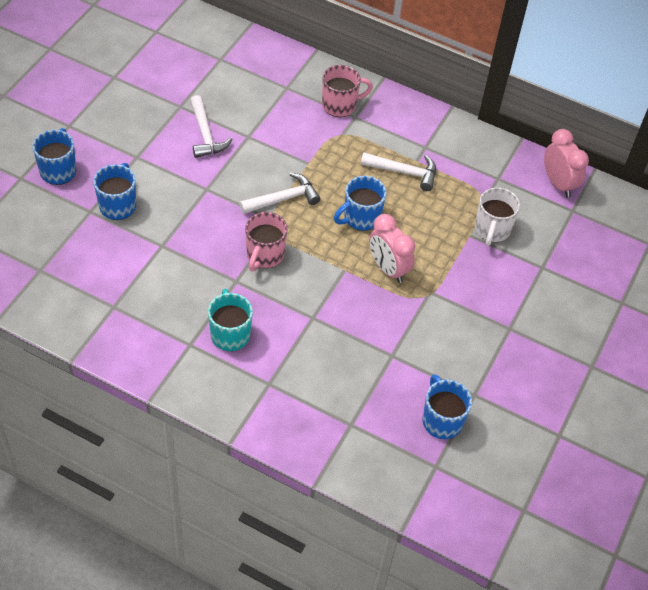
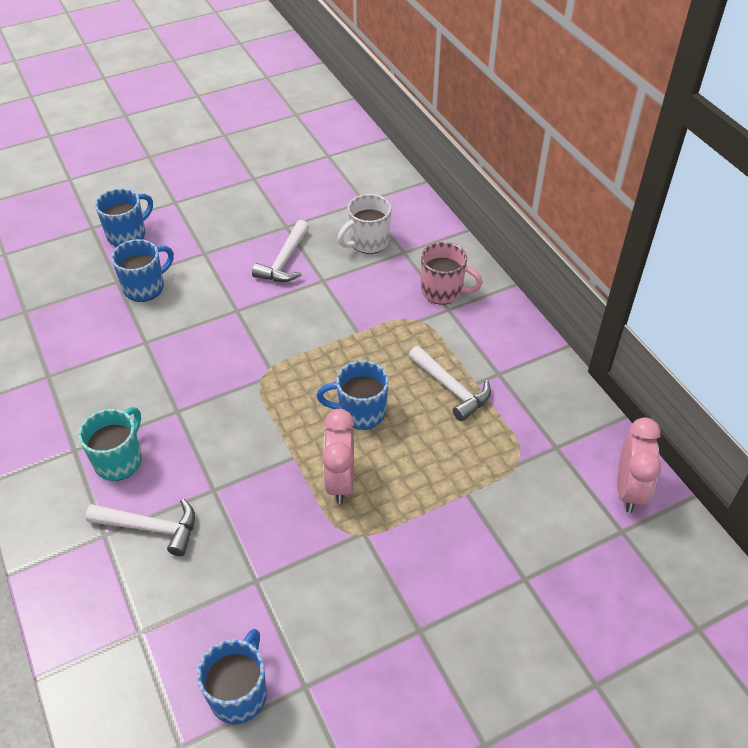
camera: 40 degrees right, 5 degrees down
white hammer [239,173,321,214] -> white hammer moved to [86,499,195,556]
pink mug [245,212,288,271] -> none
white mug [475,187,520,246] -> white mug moved to [337,194,392,254]

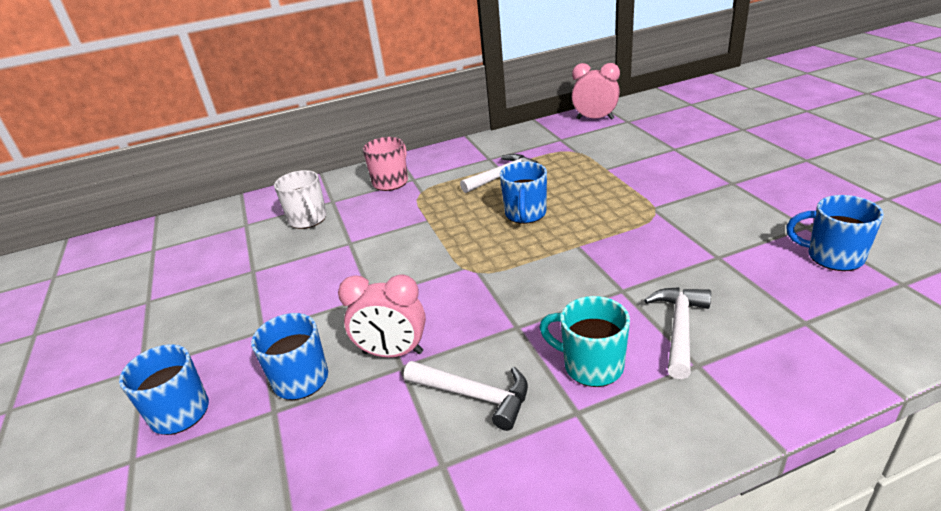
camera: 80 degrees left, 15 degrees down
white hammer [252,220,309,282] -> white hammer moved to [404,361,528,431]
pink clock [322,409,354,504] -> pink clock moved to [338,275,426,357]

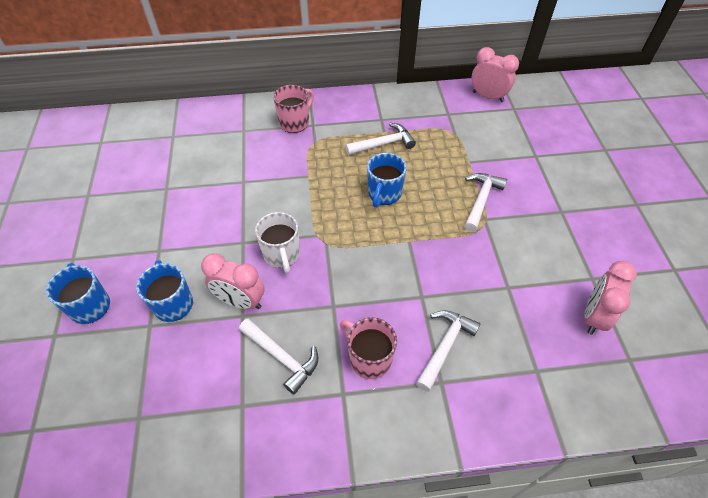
camera: 10 degrees right, 20 degrees up
white mug [274,170,327,229] -> white mug moved to [255,212,300,274]
turquoise mug [539,296,630,387] -> pink mug [340,317,397,379]
blue mug [786,195,884,271] -> pink clock [584,261,637,335]
none -> white hammer [464,173,507,232]

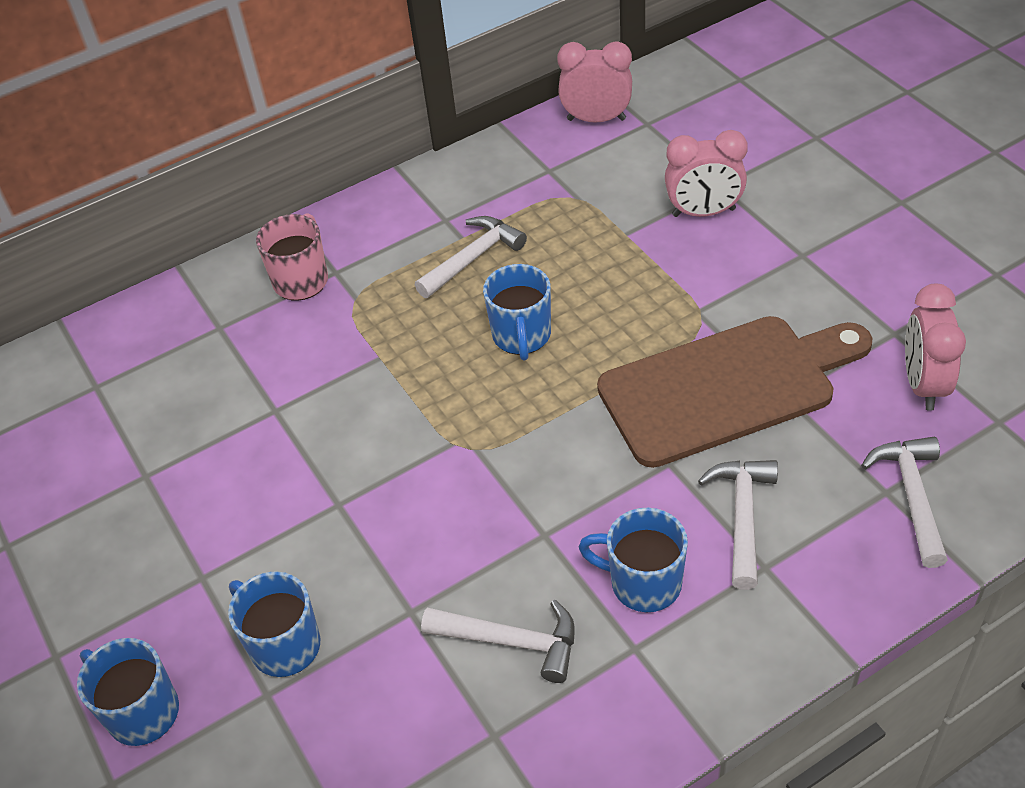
camera: 20 degrees left, 5 degrees down
pink clock [201,253,265,309] -> pink clock moved to [665,130,748,217]
white mug [255,212,300,274] -> none
pink mug [340,317,397,379] -> blue mug [579,508,688,613]
white hammer [464,173,507,232] -> white hammer moved to [861,437,948,568]
none -> brown cutting board [597,316,872,468]

